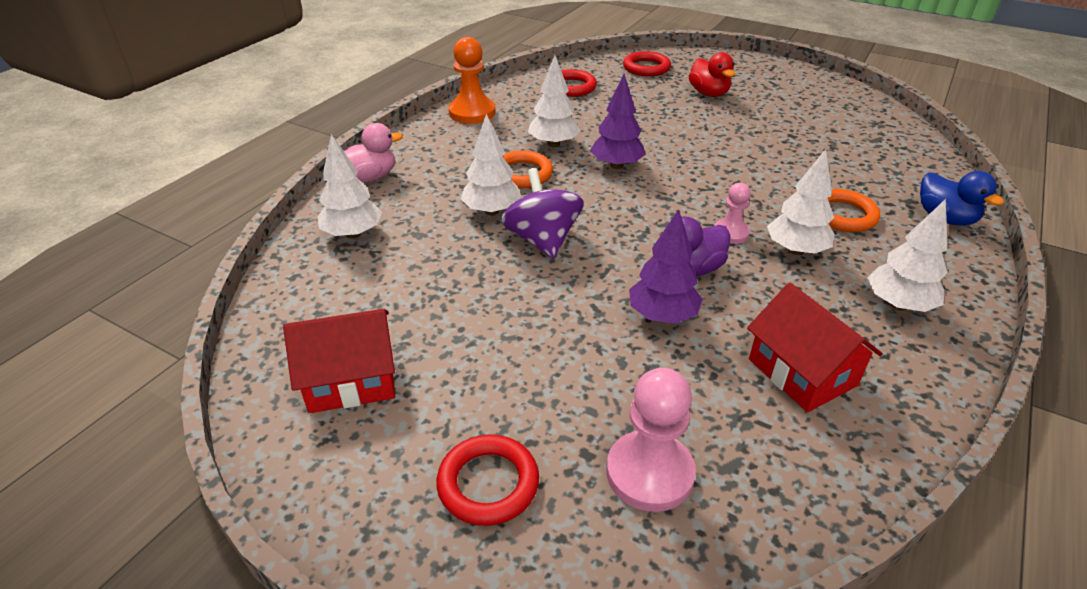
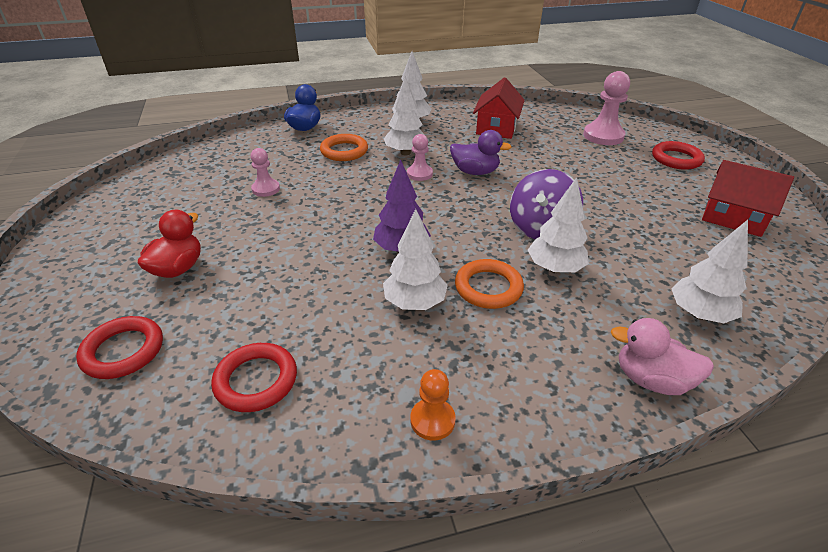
camera: 135 degrees left, 0 degrees up
orange pawn [449,37,496,124] -> orange pawn [411,369,456,441], size x0.59
purple tree [629,209,703,324] -> none
none -> pink pawn [251,148,280,197]

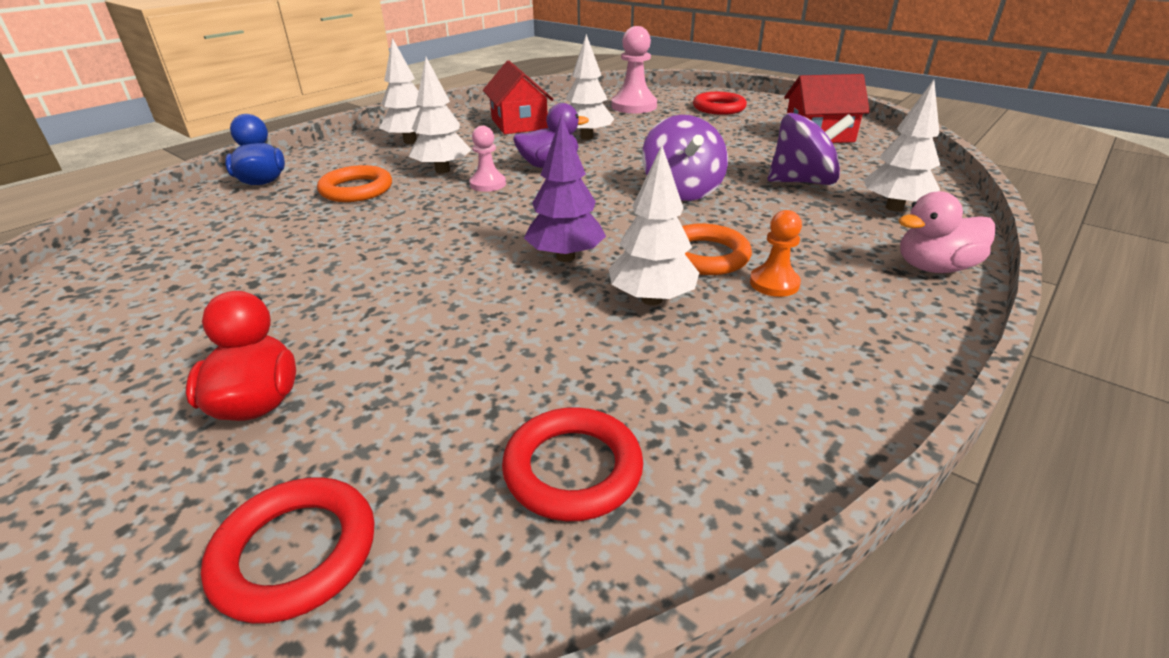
camera: 35 degrees left, 5 degrees down
pink pawn [251,148,280,197] -> none
orange pawn [411,369,456,441] -> orange pawn moved to [750,210,802,297]
white tree [528,177,589,273] -> white tree moved to [565,34,614,140]
none -> purple spinning top [768,113,854,185]

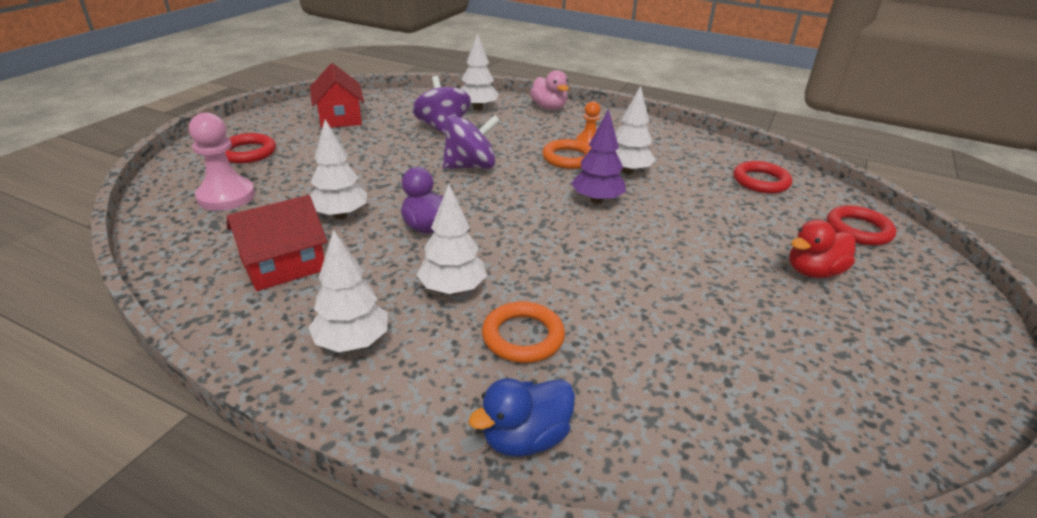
camera: 105 degrees left, 0 degrees up
pink pawn [469,126,506,192] -> none

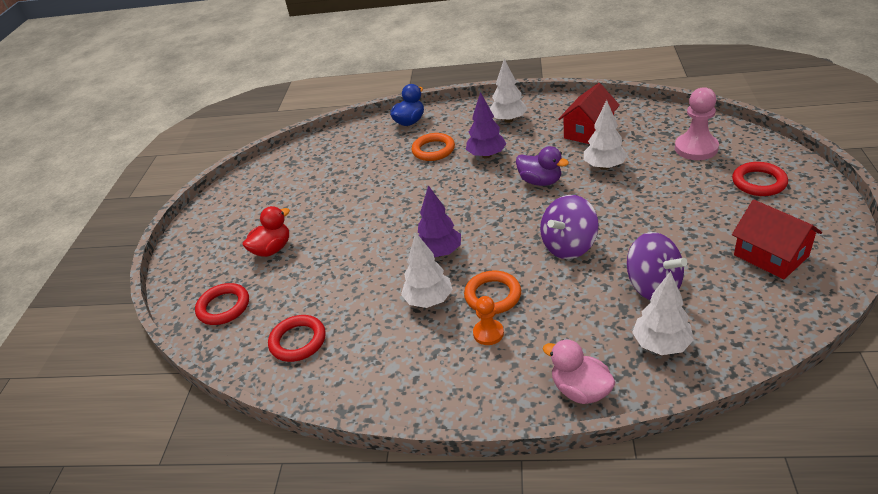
camera: 165 degrees right, 5 degrees up
white tree [417,184,487,295] -> purple tree [466,92,507,159]

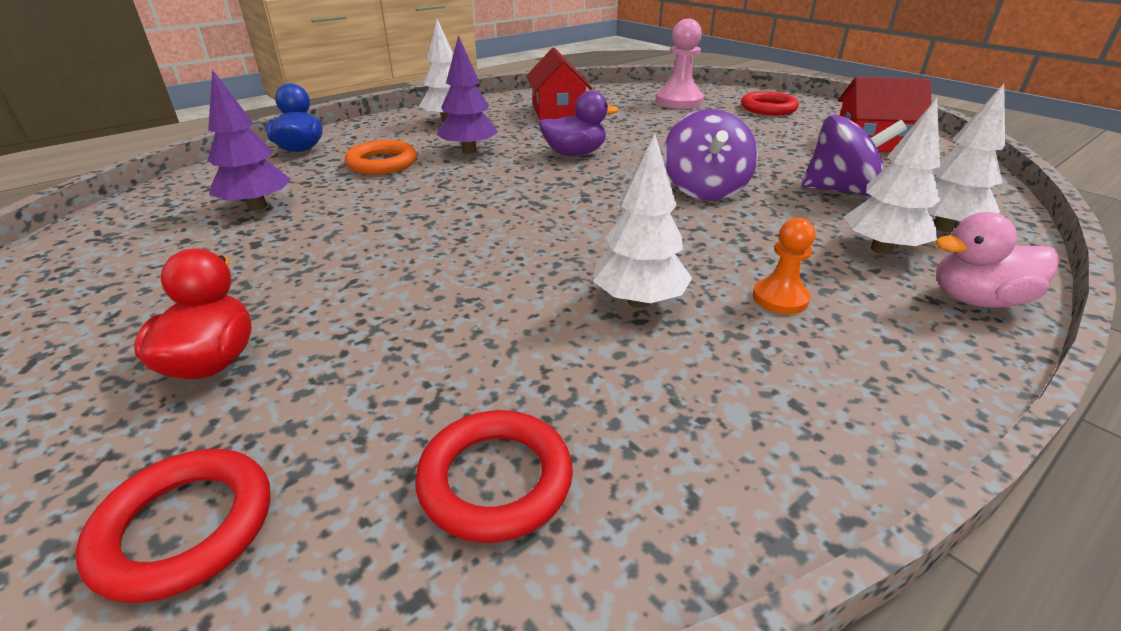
camera: 50 degrees left, 5 degrees down
purple tree [418,185,461,257] -> purple tree moved to [208,70,291,211]
orange ring [464,271,521,314] -> none
white tree [584,100,627,170] -> white tree moved to [844,98,940,254]

